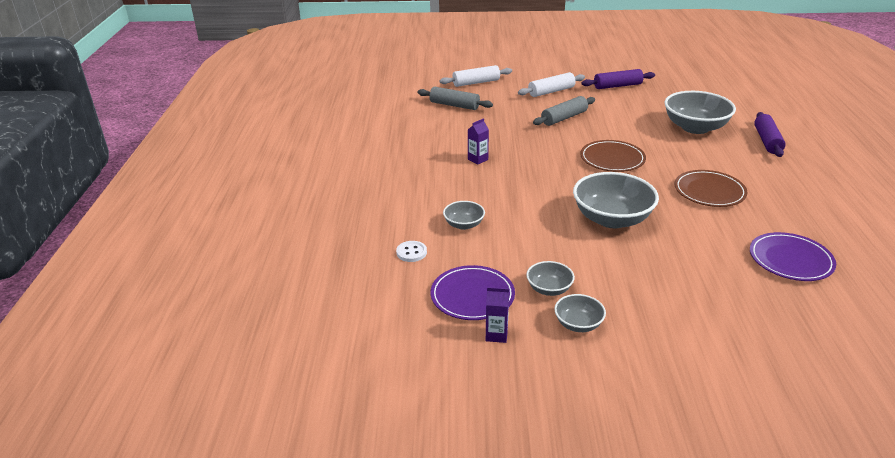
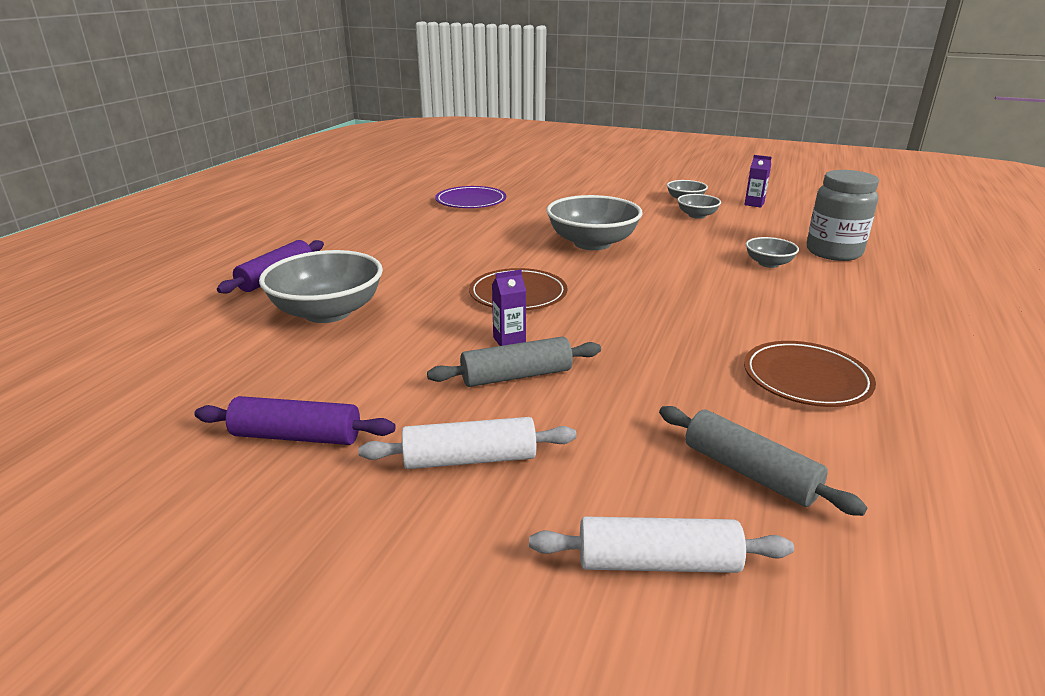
camera: 160 degrees left, 5 degrees down
white button [396,241,427,262] -> grey jar [807,170,879,261]
purple plate [430,265,515,320] -> none
purple carton [468,118,489,164] -> purple carton moved to [492,270,526,346]
brown plate [675,170,748,207] -> brown plate moved to [744,341,876,407]

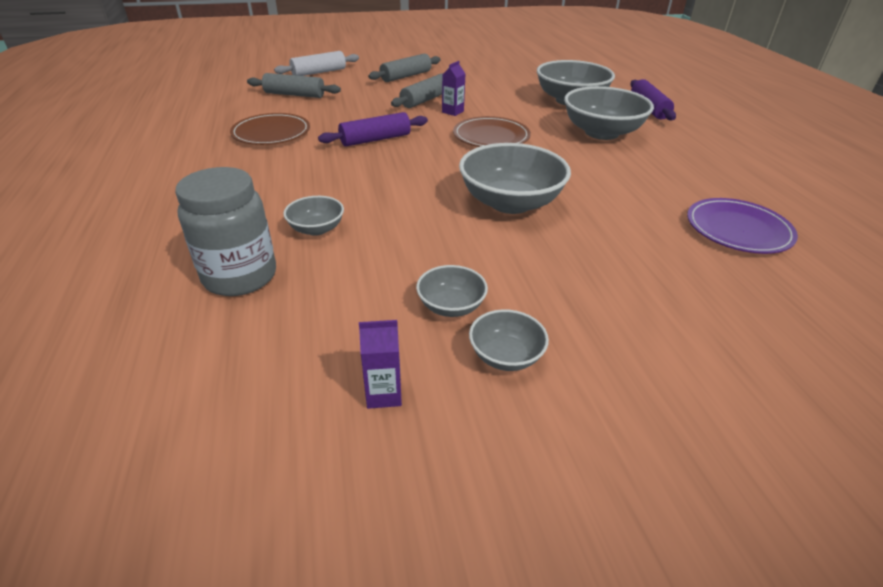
camera: 145 degrees right, 10 degrees up
purple rolling pin [194,396,396,445] -> purple rolling pin moved to [318,112,428,146]
white rolling pin [358,417,576,469] -> grey rolling pin [368,54,441,82]
none -> grey bowl [564,86,654,140]

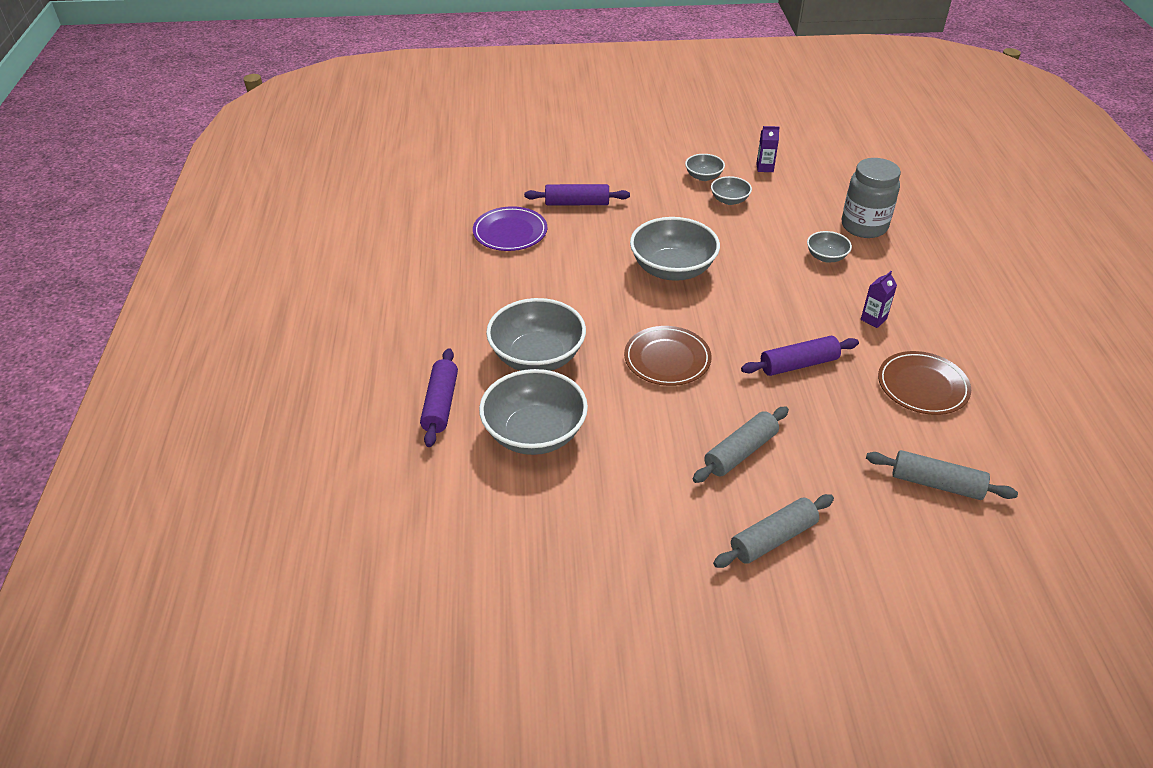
camera: 170 degrees left, 5 degrees up
white rolling pin [274,51,359,76] -> none
purple carton [442,61,466,116] -> purple carton moved to [861,271,897,328]
none -> purple rolling pin [524,184,630,205]

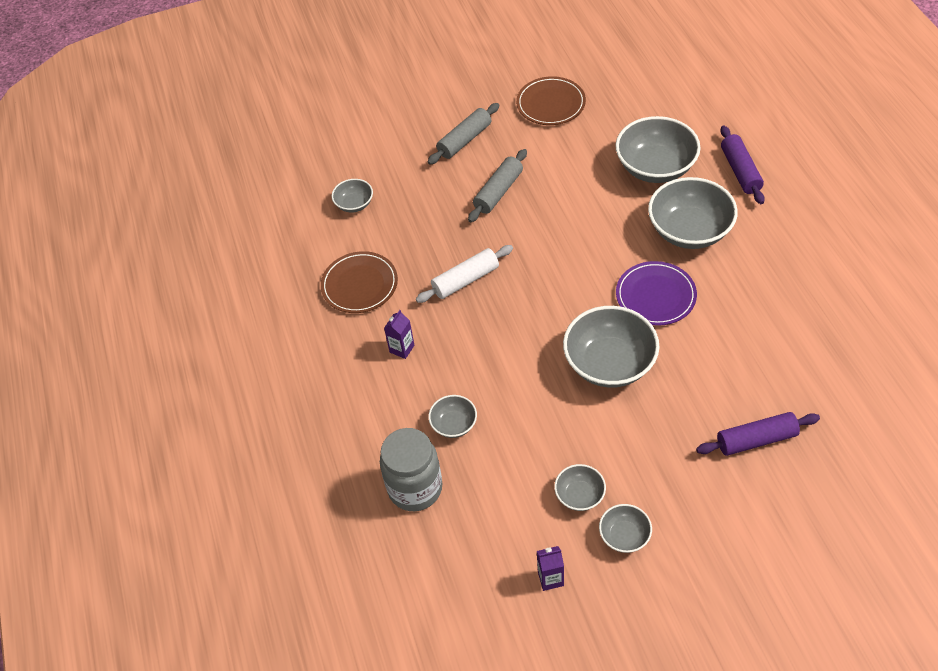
camera: 170 degrees right, 10 degrees up
purple plate [473,206,547,251] -> purple plate moved to [616,261,697,326]
brown plate [624,326,712,386] -> brown plate moved to [516,76,586,125]
purple rolling pin [741,336,859,376] -> white rolling pin [416,245,513,303]
grey rolling pin [866,450,1018,500] -> grey bowl [332,179,373,212]

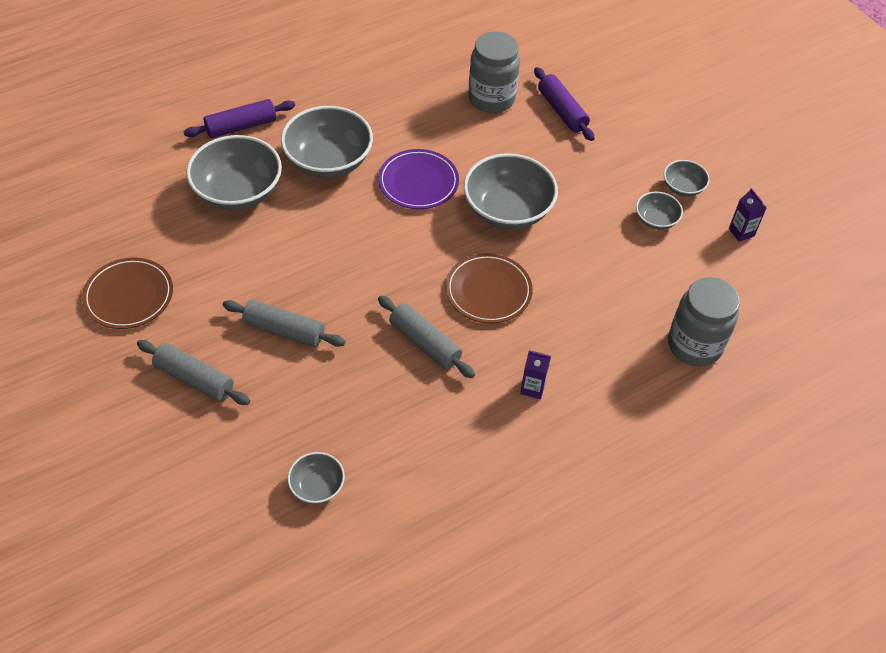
camera: 110 degrees left, 0 degrees up
brown plate [321,251,398,313] -> brown plate moved to [445,253,533,323]
white rolling pin [416,245,513,303] -> grey rolling pin [378,296,475,378]
grey bowl [428,395,477,438] -> none
none -> grey jar [468,31,520,113]

